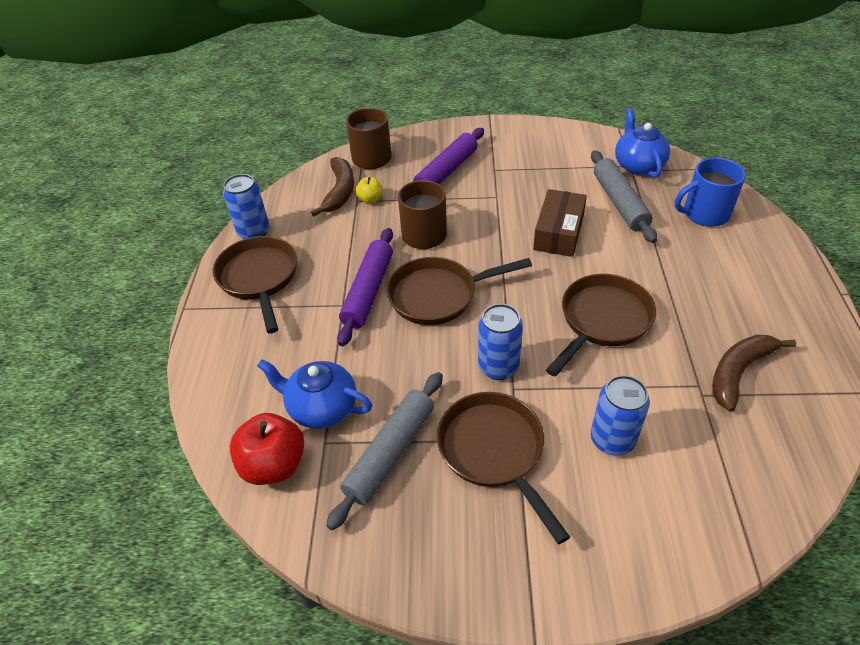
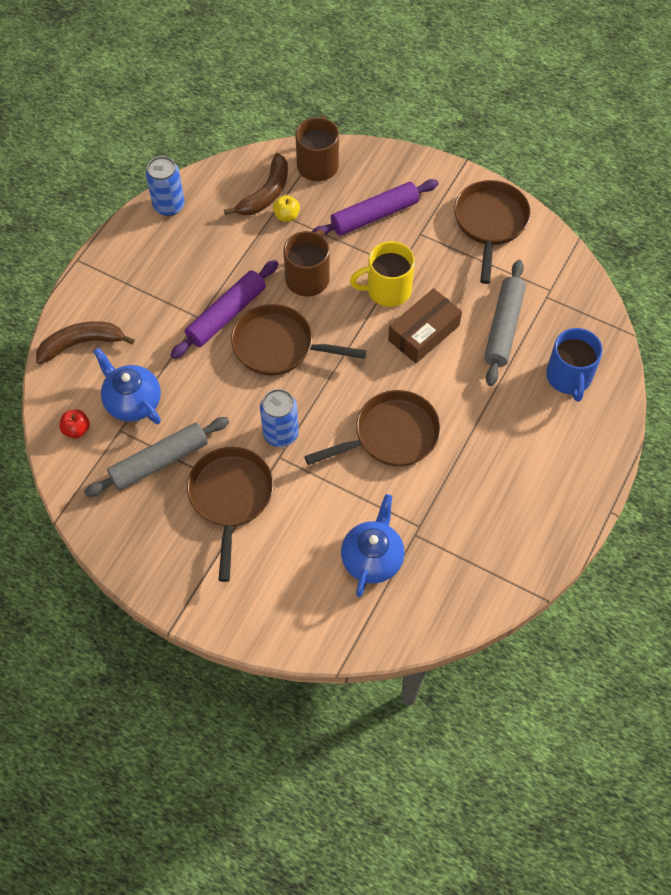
camera: 25 degrees right, 15 degrees up
brown pan [213,236,297,333] -> brown pan moved to [454,180,531,284]
red apple [230,413,304,485] -> red apple [60,409,90,438], size x0.53
blue can [591,375,650,456] -> none
blue teapot [615,108,670,178] -> blue teapot moved to [341,494,405,597]
blue mug [675,158,746,227] -> blue mug turned 105 degrees counterclockwise [546,328,603,402]
brown banana [712,334,796,412] -> brown banana moved to [36,321,135,364]
none -> yellow mug [350,241,415,307]

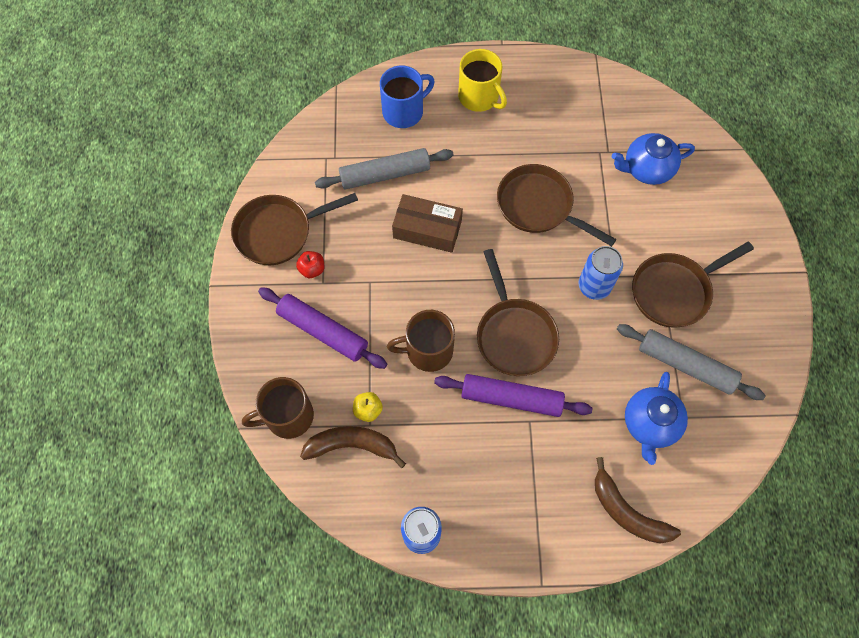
camera: 120 degrees left, 5 degrees up
red apple [60,409,90,438] -> red apple moved to [296,251,324,278]
yellow mug [350,241,415,307] -> yellow mug moved to [458,49,507,112]

